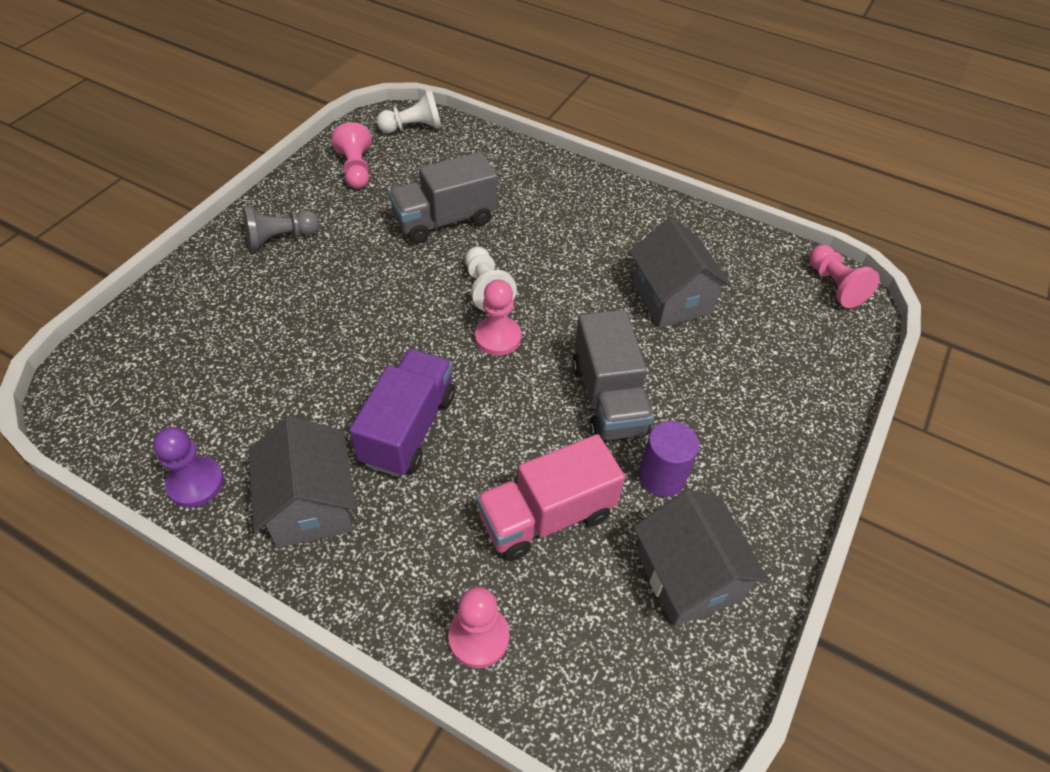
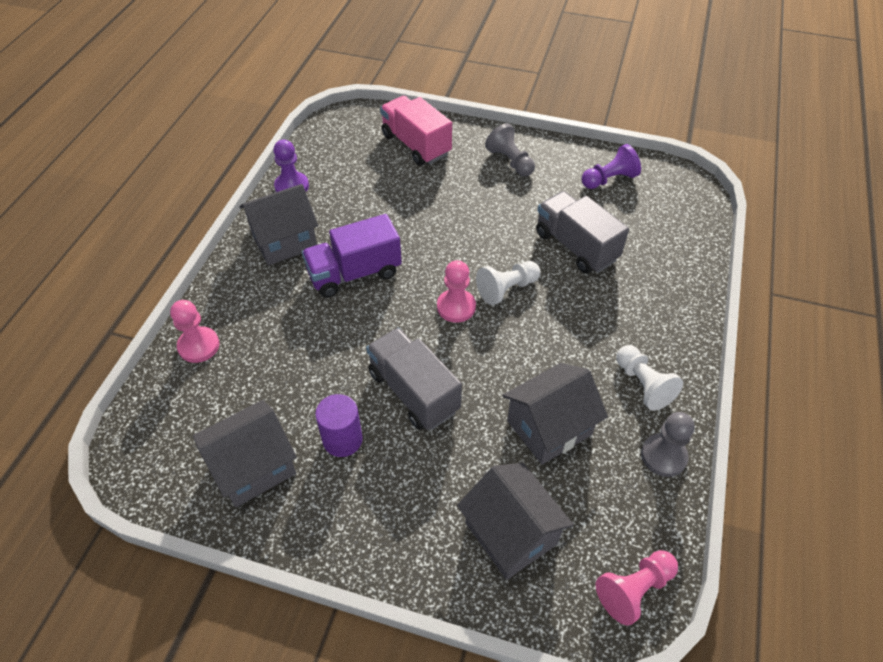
camera: 80 degrees right, 0 degrees up
pink pawn [331,122,372,189] -> purple pawn [582,144,641,189]
purple truck [349,349,455,477] -> purple truck turned 150 degrees clockwise [302,214,402,298]
white pawn [377,89,442,133] -> white pawn moved to [616,345,683,411]
pink truck [476,434,625,561] -> pink truck moved to [380,96,452,166]
grey truck [572,310,654,440] -> grey truck turned 75 degrees clockwise [366,328,462,430]
none -> grey house [457,463,574,580]
none -> grey pawn [641,412,695,477]

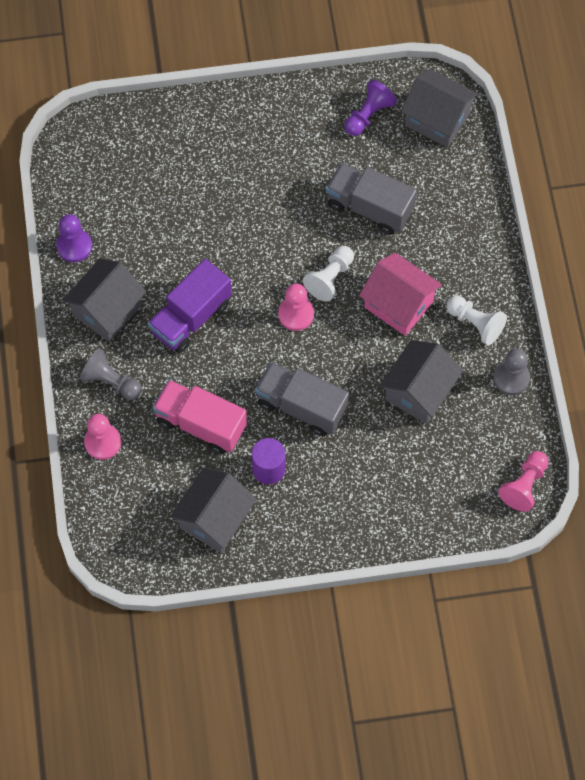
camera: 25 degrees left, 15 degrees up
pink truck [380,96,452,166] -> pink truck moved to [153,380,247,454]
grey house [457,463,574,580] -> grey house moved to [401,69,478,148]
grey pawn [485,123,535,176] -> grey pawn moved to [80,348,142,400]
none -> pink house [359,253,442,336]

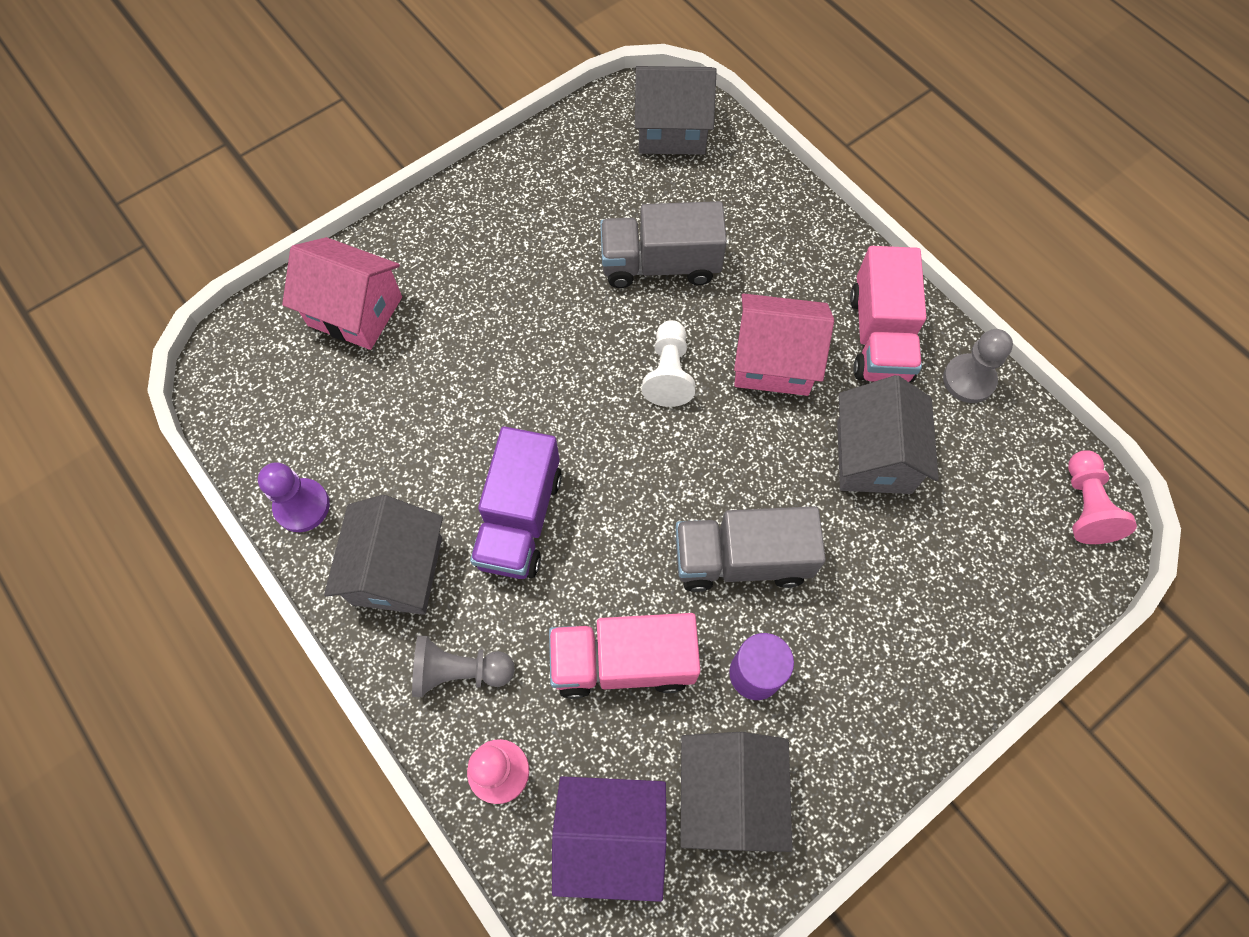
camera: 30 degrees left, 0 degrees up
pink pawn [278,283,314,331] -> none
purple pawn [345,79,397,136] -> none
white pawn [446,296,507,345] -> pink truck [850,246,926,383]
none -> pink house [282,237,402,350]
none -> purple house [552,776,667,902]

